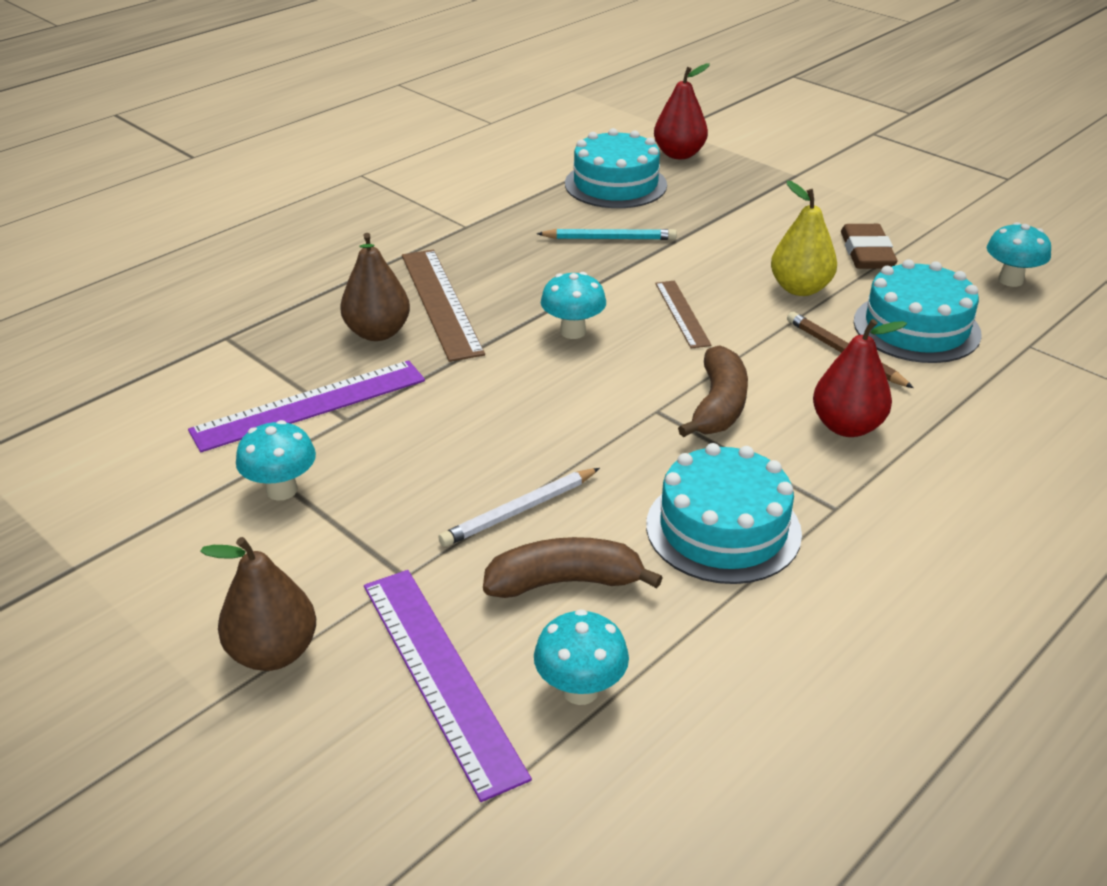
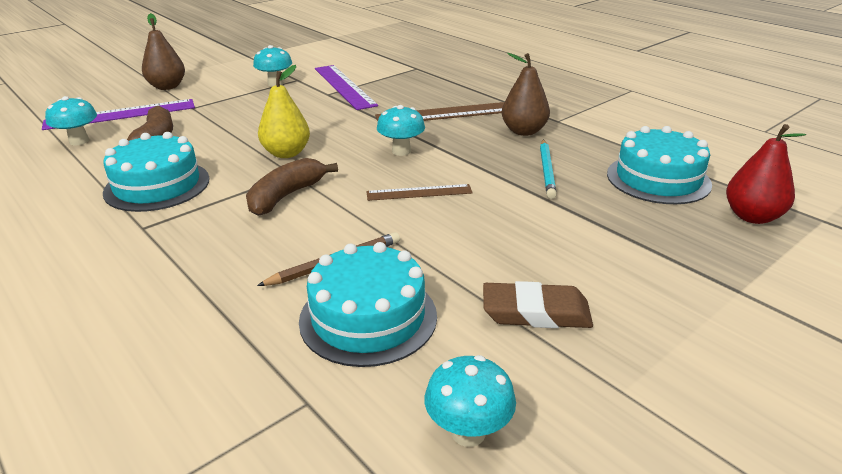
camera: 95 degrees right, 5 degrees down
brown pear [340,233,410,341] -> brown pear moved to [502,53,550,136]
white pencil [438,468,600,547] -> none
brown banana [678,345,748,437] -> brown banana turned 105 degrees clockwise [246,158,338,216]
yellow pear [771,181,837,296] -> yellow pear moved to [258,65,310,158]
red pear [813,319,907,437] -> none

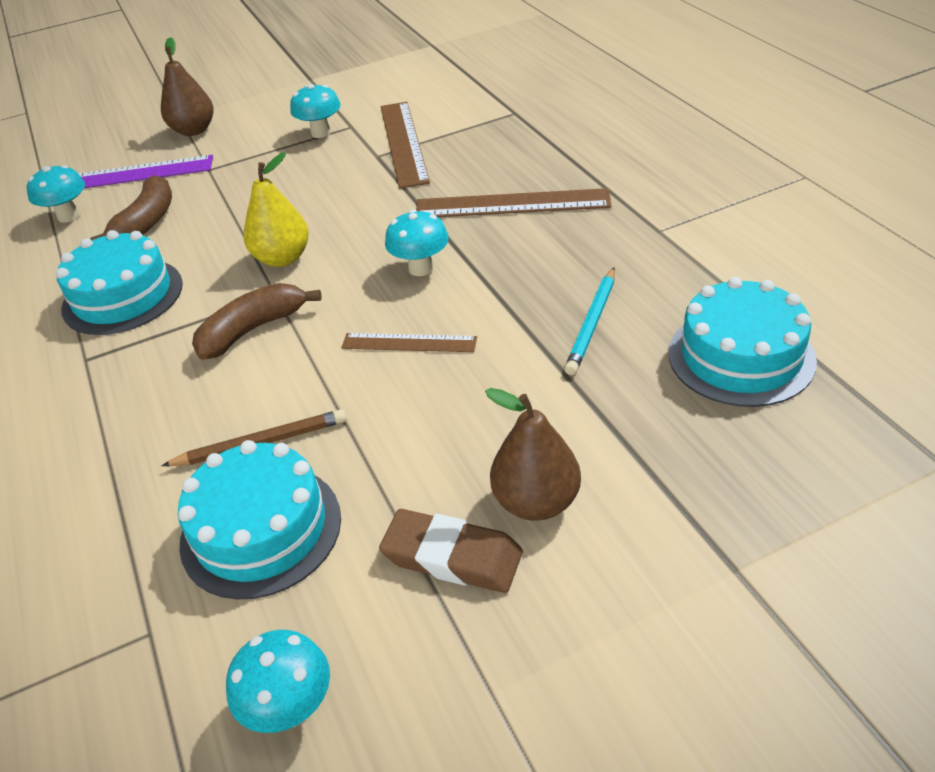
camera: 20 degrees right, 10 degrees up
purple ruler [315,65,378,110] -> brown ruler [381,102,430,189]
brown pear [502,53,550,136] -> brown pear moved to [485,388,581,521]
red pear [726,124,806,224] -> none

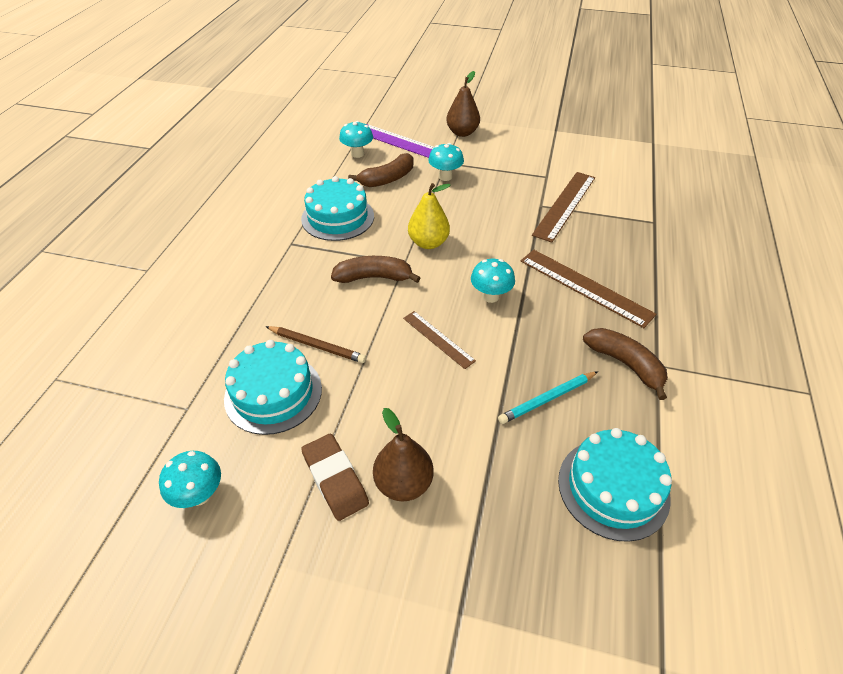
camera: 35 degrees right, 5 degrees up
turquoise mushroom [290,84,341,138] -> turquoise mushroom moved to [428,143,464,181]
none -> brown banana [583,328,668,400]

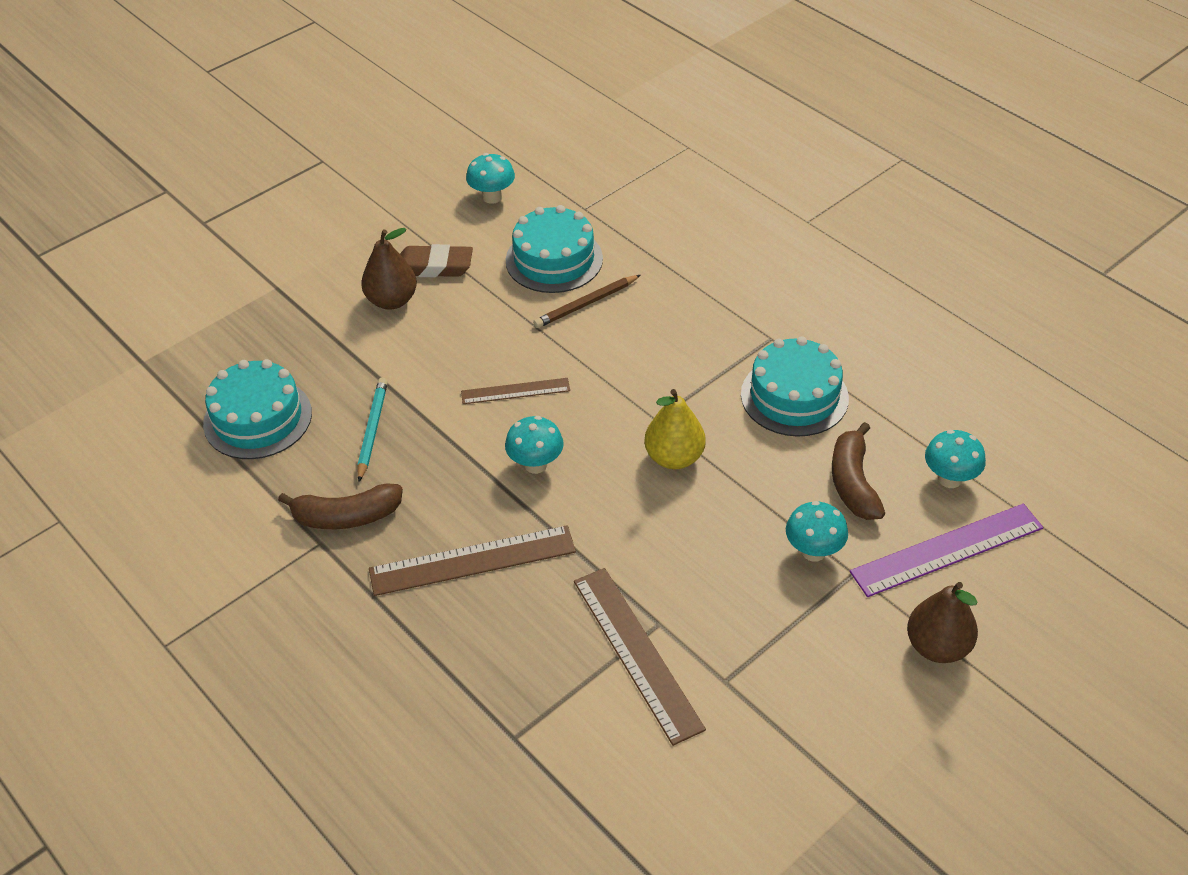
camera: 125 degrees right, 0 degrees up
brown banana [331,256,420,283] -> none

